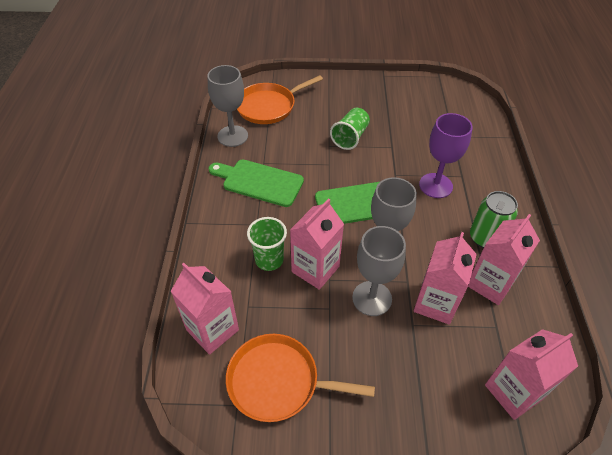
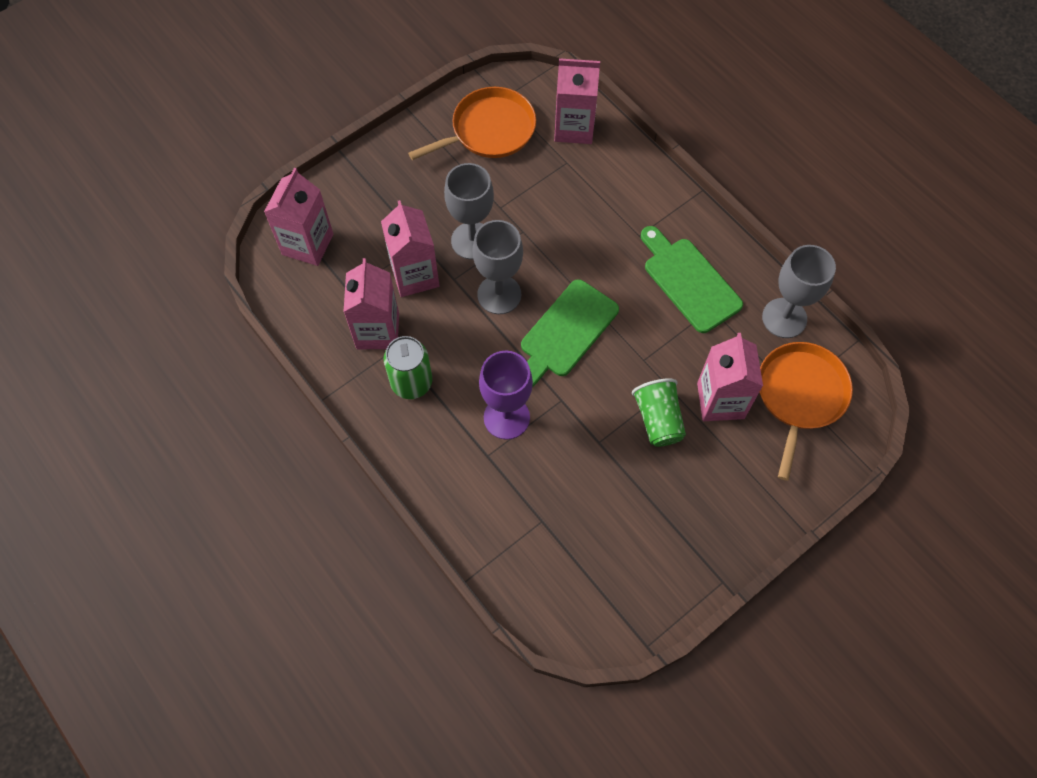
camera: 140 degrees right, 15 degrees up
green cutting board [208,160,304,207] -> green cutting board turned 105 degrees counterclockwise [641,226,743,333]
green cup [247,217,287,271] -> none
pink carton [290,198,344,290] -> pink carton moved to [697,333,763,421]

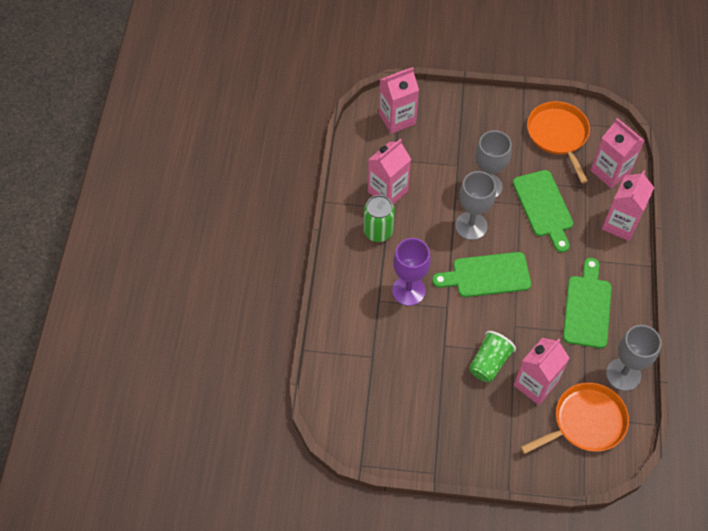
camera: 45 degrees right, 5 degrees down
pink carton [381,200,440,297] -> pink carton moved to [602,170,654,241]
orange pan [408,87,536,160] -> orange pan turned 120 degrees counterclockwise [527,101,590,183]
none -> green cutting board [513,170,573,253]

